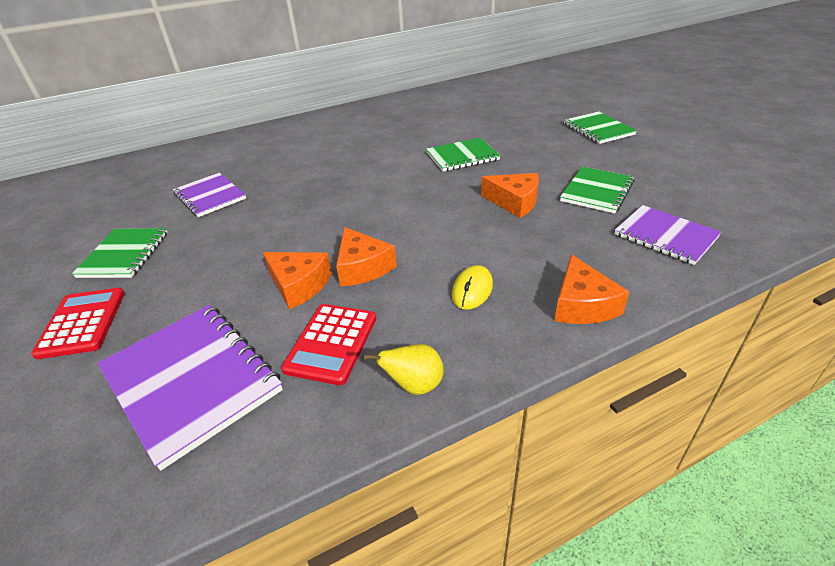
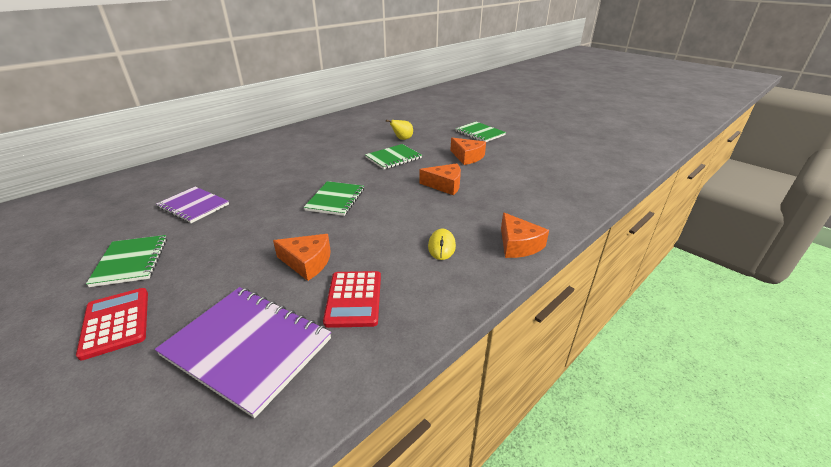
camera: 20 degrees left, 5 degrees down
orange cheese [336,227,397,287] -> orange cheese moved to [450,138,486,165]
yellow pear [363,344,444,395] -> yellow pear moved to [386,120,413,140]
green notebook [560,167,634,214] -> green notebook moved to [304,181,364,216]
purple notebook [614,205,721,265] -> none

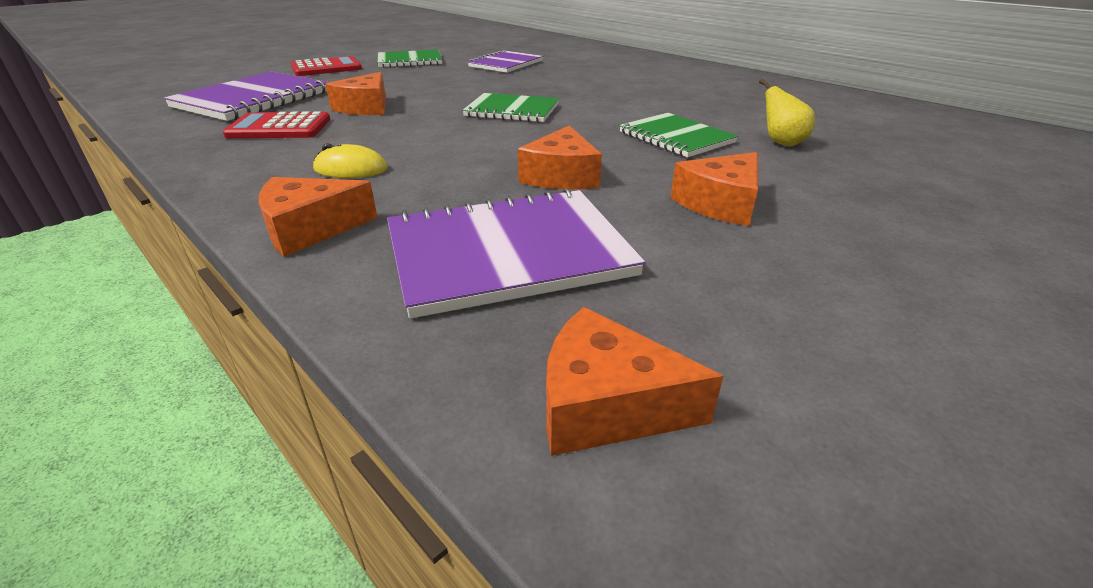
camera: 90 degrees right, 0 degrees up
green notebook [455,122,506,142] -> none
none -> purple notebook [387,188,645,319]
none -> orange cheese [546,307,723,456]

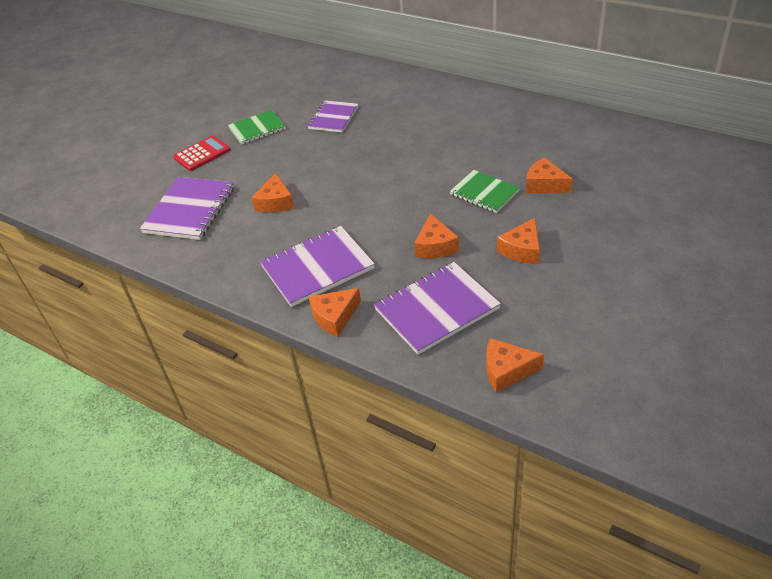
camera: 10 degrees left, 10 degrees up
red calculator [223,111,330,138] -> none
yellow mouse [313,143,388,178] -> purple notebook [260,226,375,307]
green notebook [463,93,559,122] -> none
yellow pear [759,79,815,146] -> orange cheese [526,157,573,193]

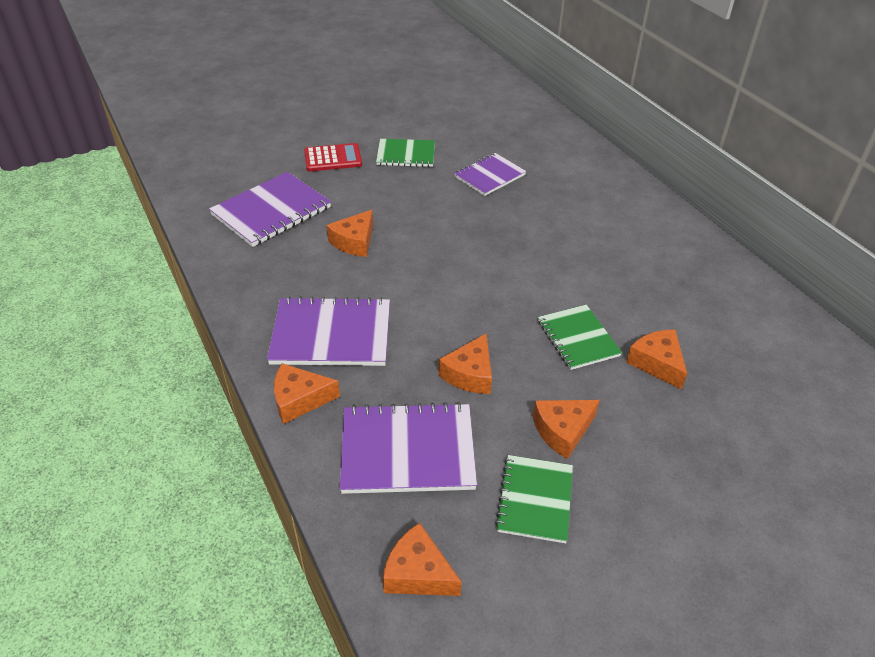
camera: 25 degrees right, 0 degrees up
none -> green notebook [495,455,573,543]

